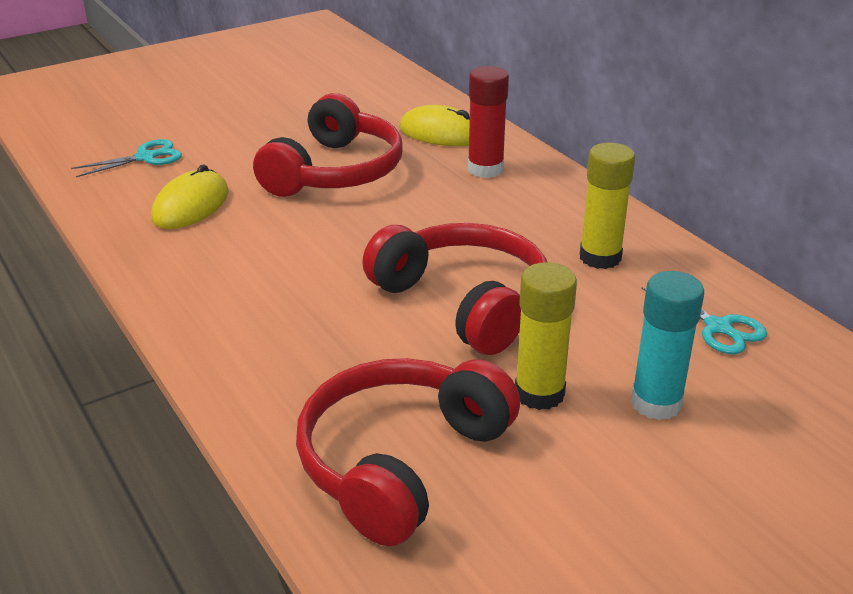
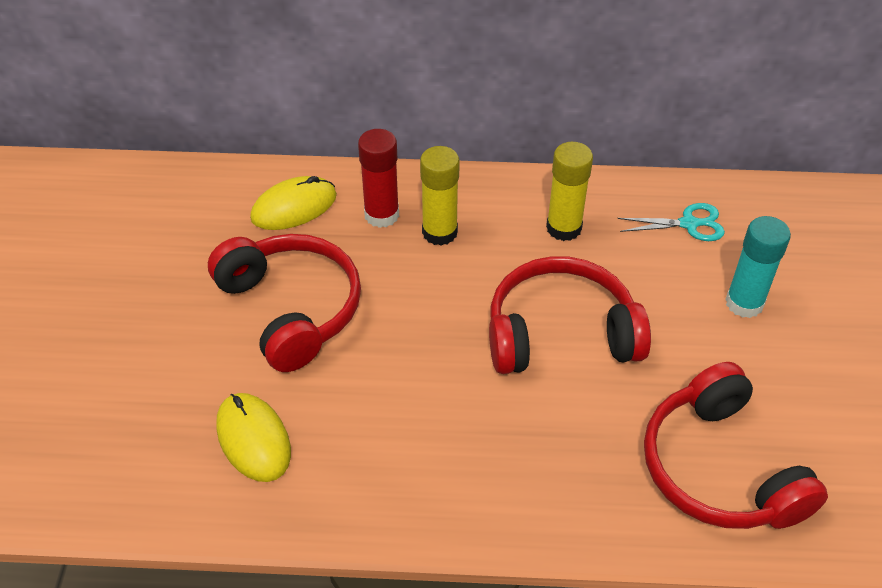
camera: 55 degrees left, 15 degrees up
turquoise scissors [71,139,182,177] -> none
yellow glue stick [515,262,577,410] -> yellow glue stick moved to [420,146,460,246]

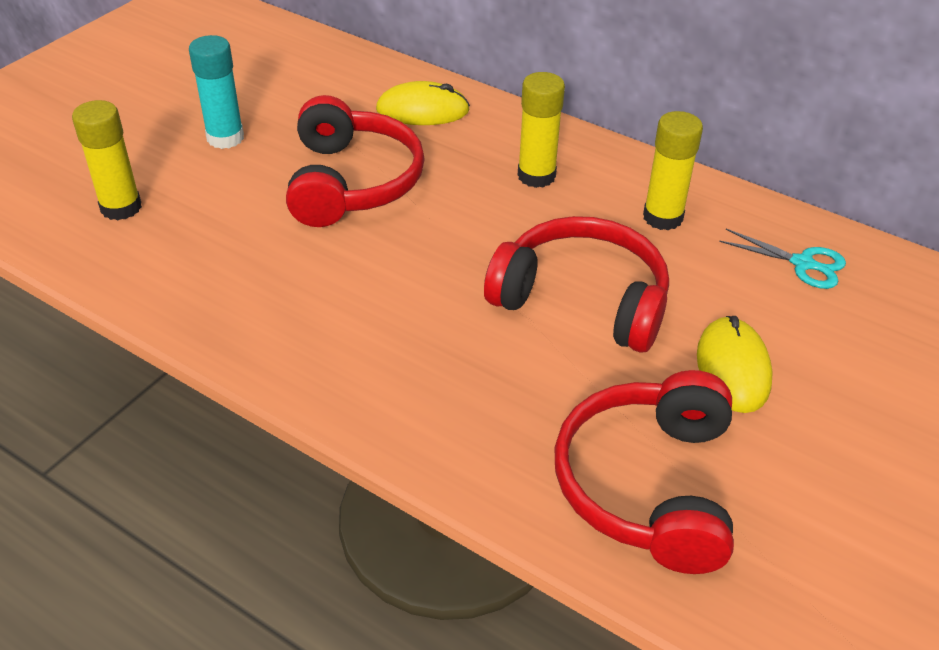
camera: 30 degrees right, 5 degrees down
yellow mouse [216,393,291,482] -> yellow mouse moved to [697,316,773,413]
red glue stick [358,129,399,228] -> none
turquoise glue stick [725,216,791,318] -> turquoise glue stick moved to [189,35,244,149]
none -> yellow glue stick [72,100,142,220]

